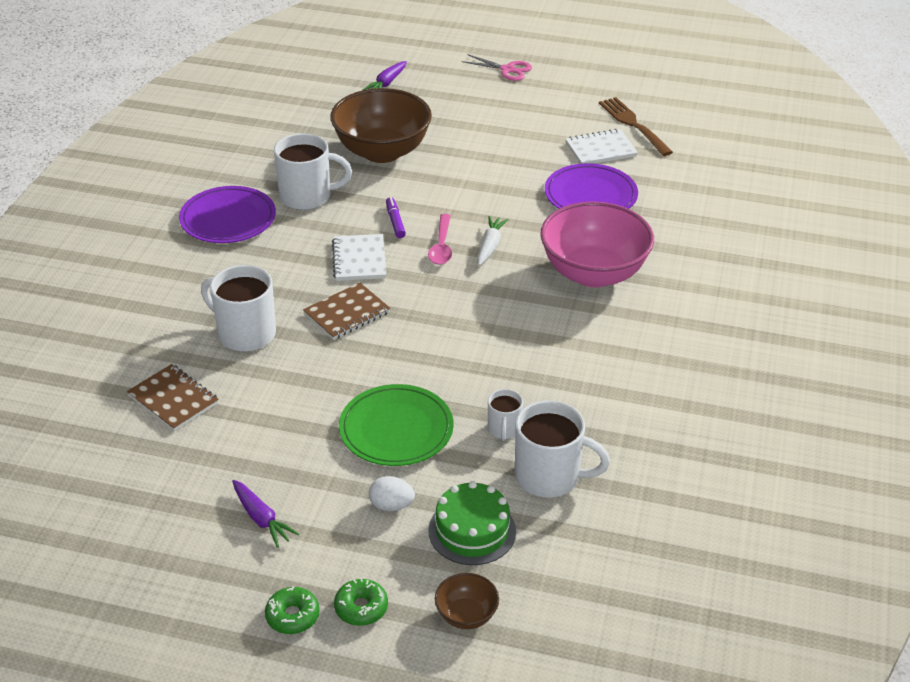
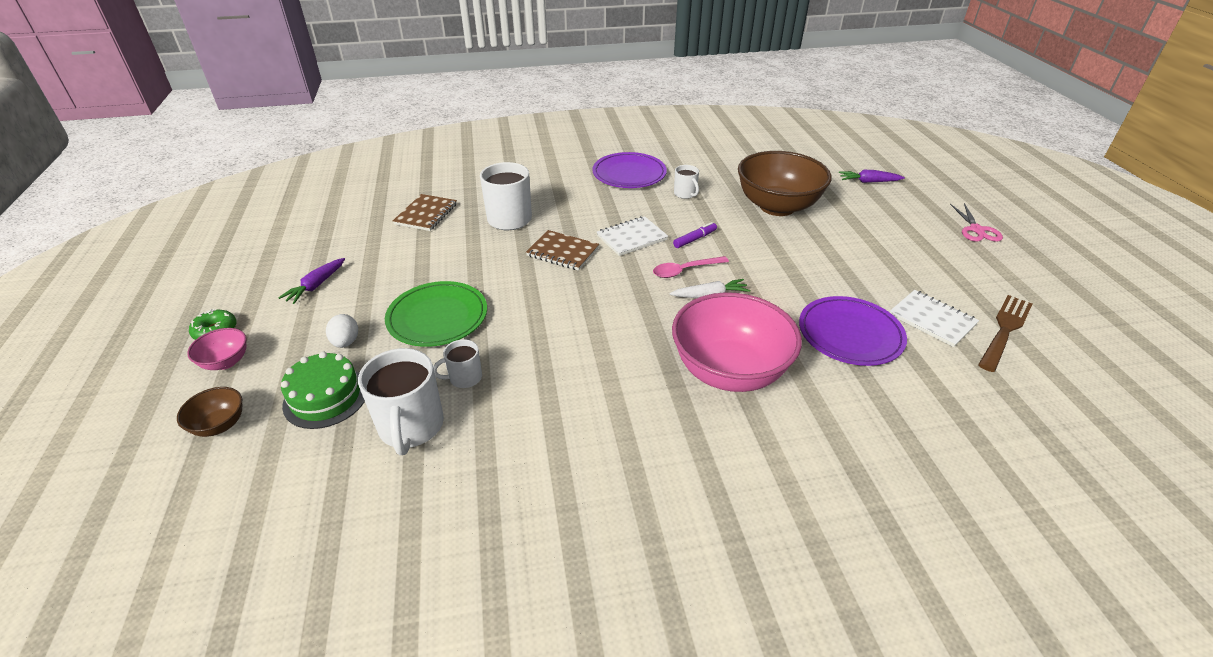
camera: 65 degrees right, 0 degrees up
white mug [274,133,352,210] -> white mug [674,165,699,199], size x0.54
green donut [334,578,388,626] -> pink bowl [187,328,247,370]

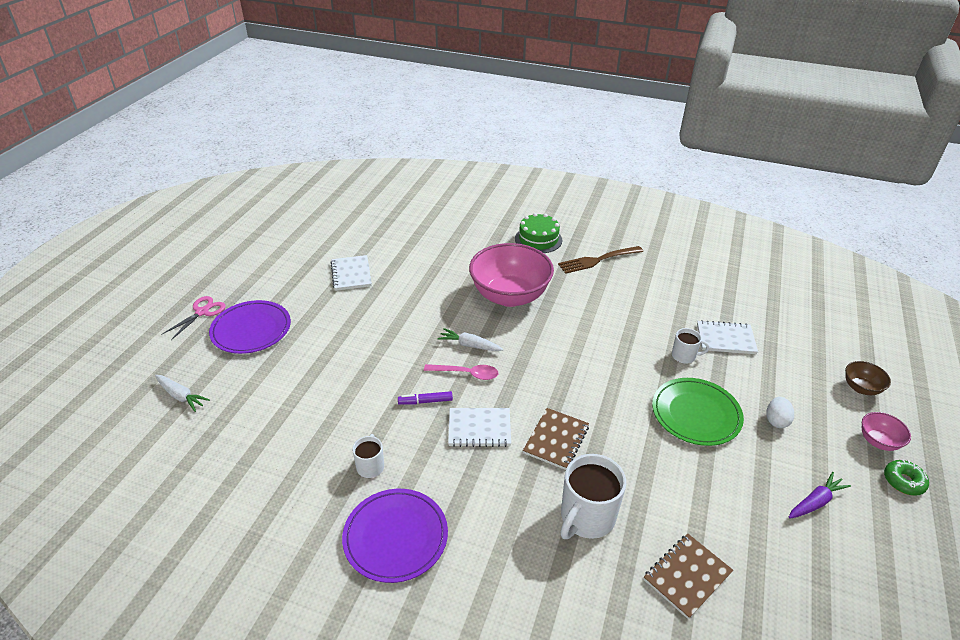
camera: 150 degrees left, 0 degrees up
green cake [281,352,365,429] -> green cake moved to [515,213,562,253]
white mug [358,348,444,455] -> white notebook [697,320,758,354]
brown notebook [526,230,599,271] -> brown notebook turned 60 degrees clockwise [523,408,589,470]
brown bowl [738,151,832,216] -> none
purple plate [799,296,907,366] -> purple plate moved to [209,300,291,354]
purple carrot [839,170,905,183] -> white carrot [155,375,210,412]
brown fork [978,295,1032,372] -> brown fork moved to [558,246,643,274]

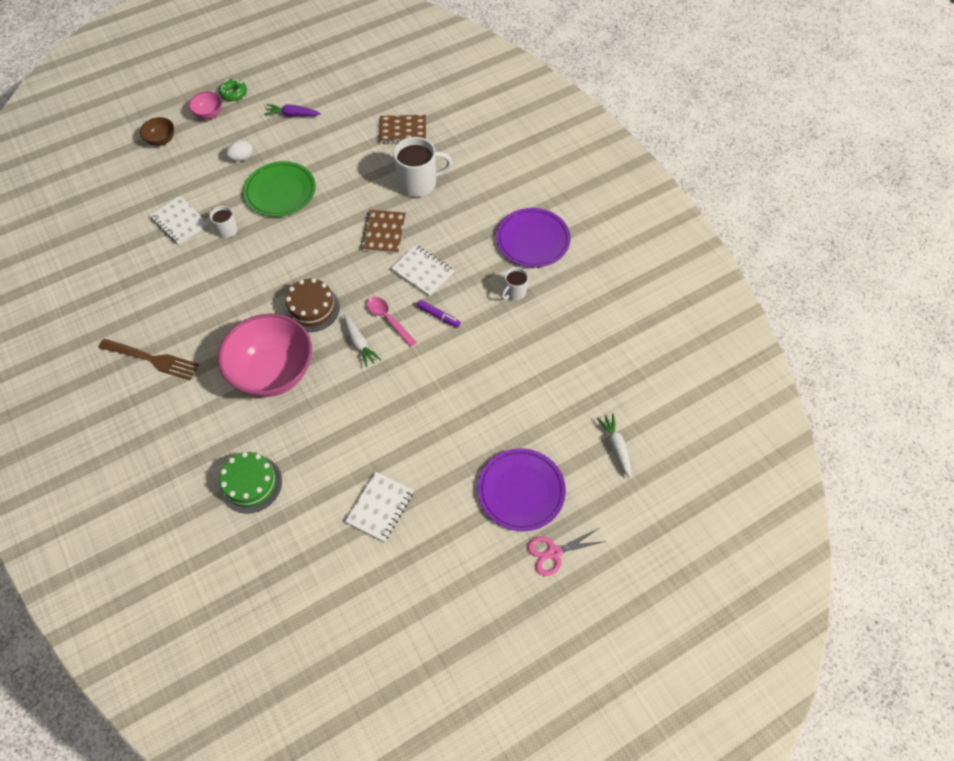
camera: 140 degrees left, 20 degrees up
green cake [515,213,562,253] -> green cake moved to [219,452,282,514]
brown notebook [523,408,589,470] -> brown notebook turned 60 degrees counterclockwise [361,210,406,254]
none -> brown cake [284,278,340,332]

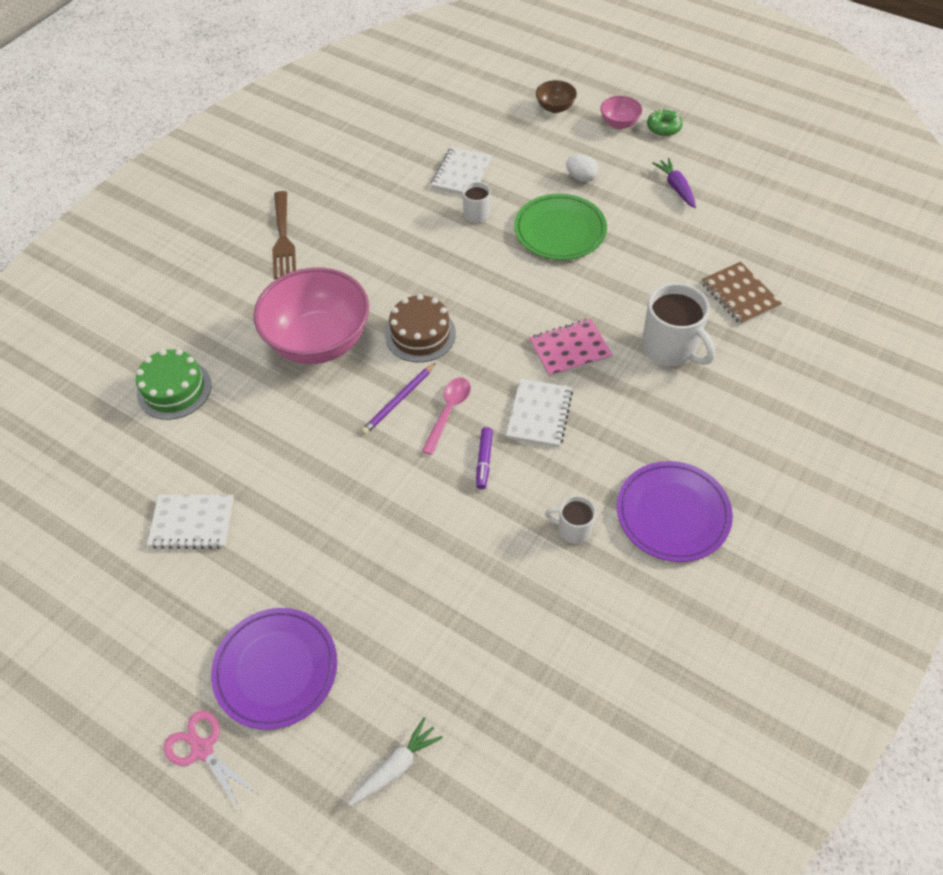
camera: 65 degrees right, 5 degrees down
white carrot [344,314,381,367] -> purple pencil [361,363,436,435]
brown notebook [361,210,406,254] -> pink notebook [529,319,613,378]

